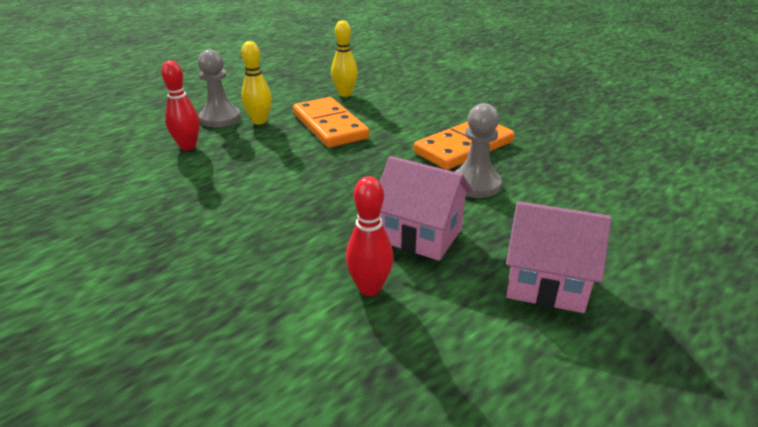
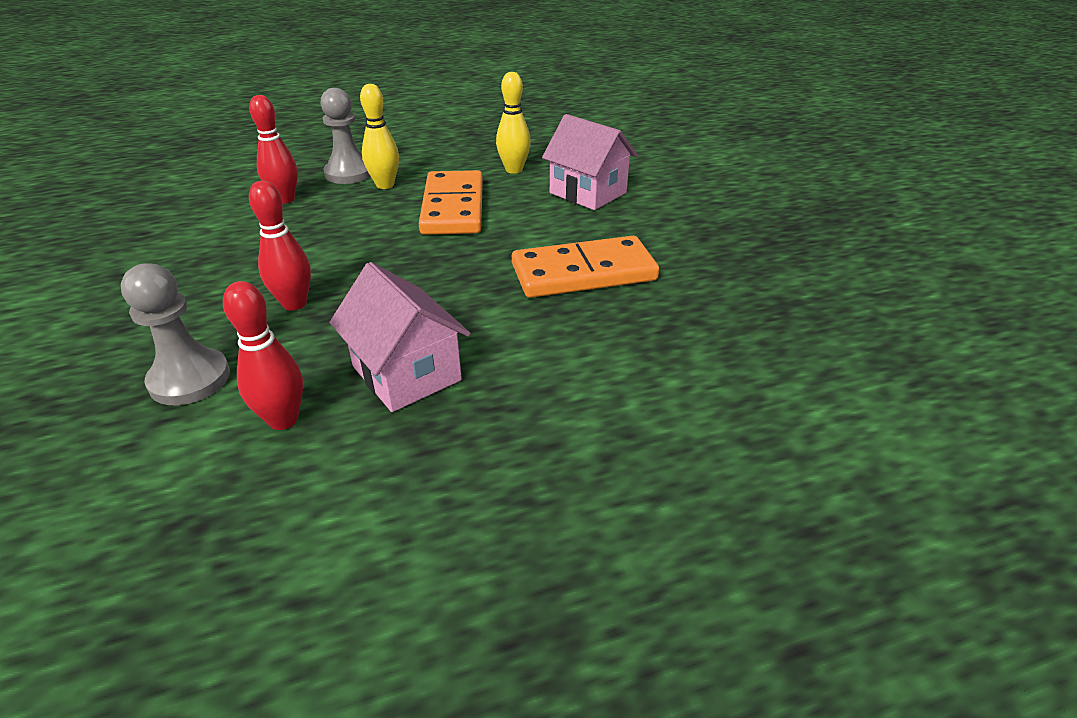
camera: 25 degrees right, 5 degrees up
grey pawn [454,103,502,198] -> grey pawn moved to [121,263,230,405]
pink house [506,201,612,313] -> pink house moved to [542,114,637,210]
none -> red bowling pin [249,181,311,311]

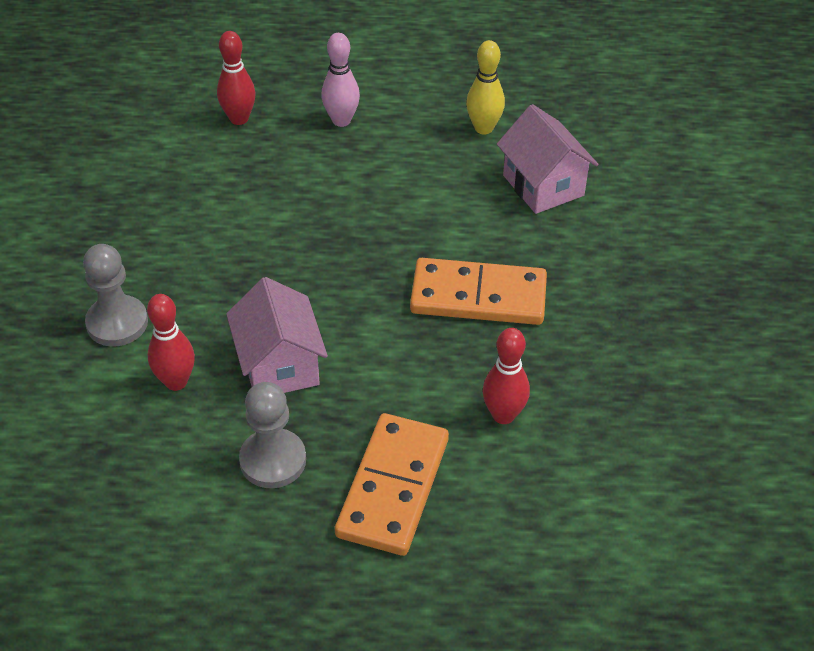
camera: 20 degrees right, 10 degrees up
red bowling pin [249,181,311,311] -> red bowling pin moved to [483,328,530,424]
grey pawn [320,88,371,184] -> grey pawn moved to [239,382,306,488]
yellow bowling pin [360,84,399,189] -> pink bowling pin [321,33,360,127]
orange domino [419,170,483,235] -> orange domino moved to [335,413,449,556]

